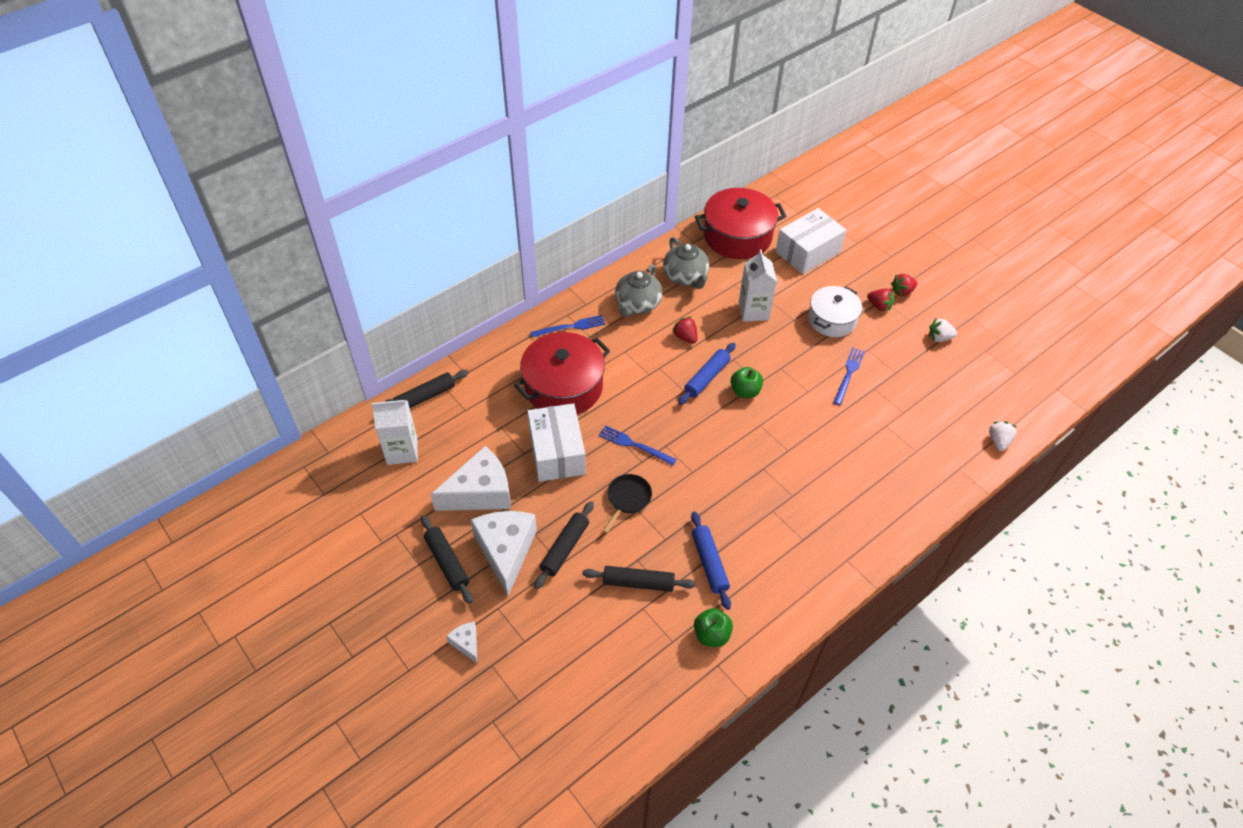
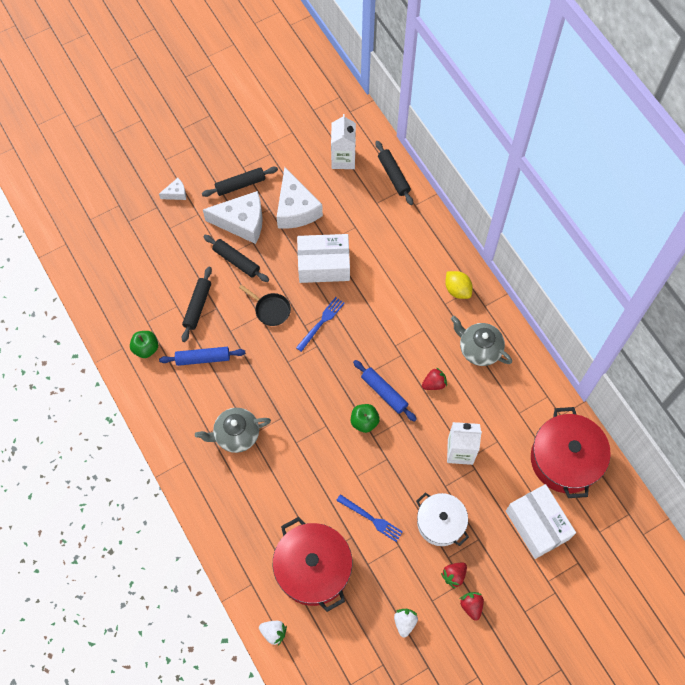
camera: 100 degrees right, 15 degrees up
red pot [514,332,610,415] -> red pot moved to [273,517,352,612]
blue fork [530,315,605,338] -> yellow lemon [445,271,473,299]
grey teapot [663,237,709,289] -> grey teapot moved to [195,408,271,453]

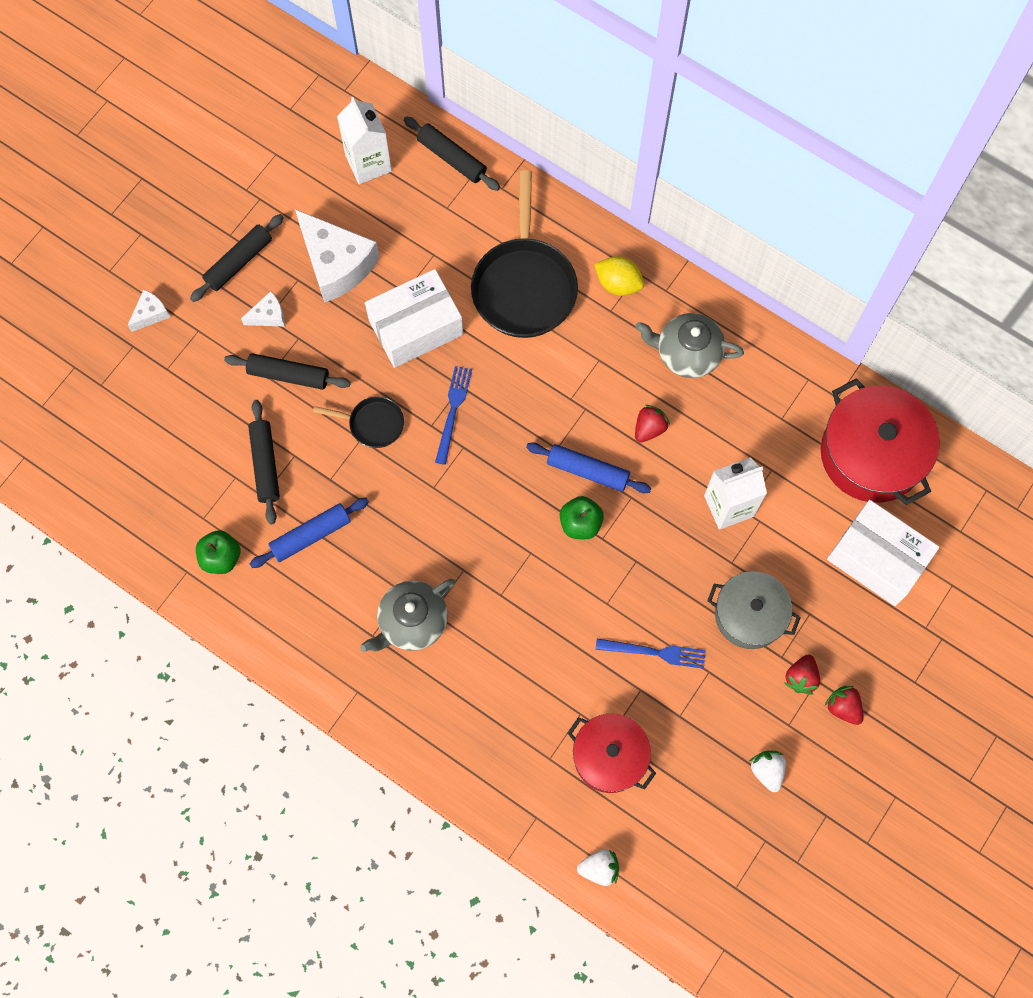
camera: 25 degrees left, 5 degrees up
white cheese [203,191,263,244] -> white cheese [241,291,285,327], size x0.46
red pot [273,517,352,612] -> red pot [568,714,656,793], size x0.65
white pot [416,493,469,546] -> grey pot [707,571,801,649]
none -> black pan [471,170,578,338]

